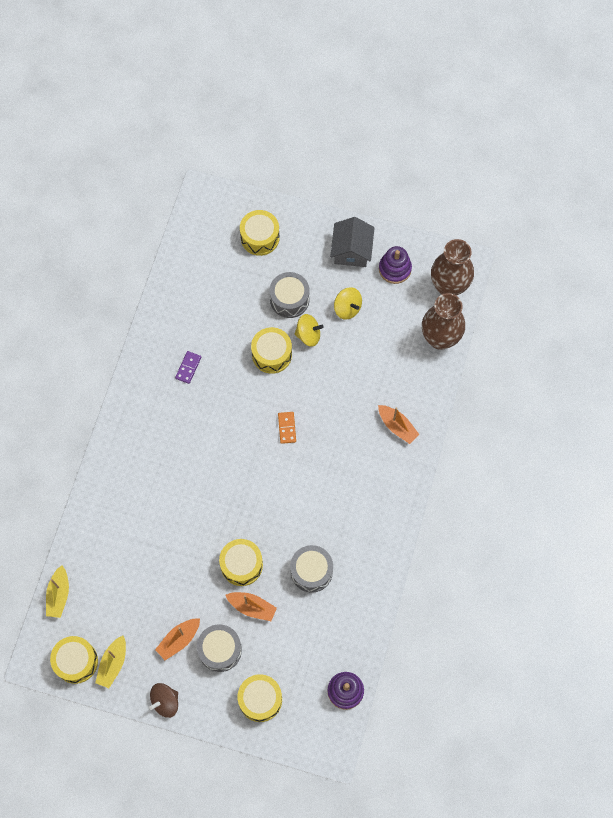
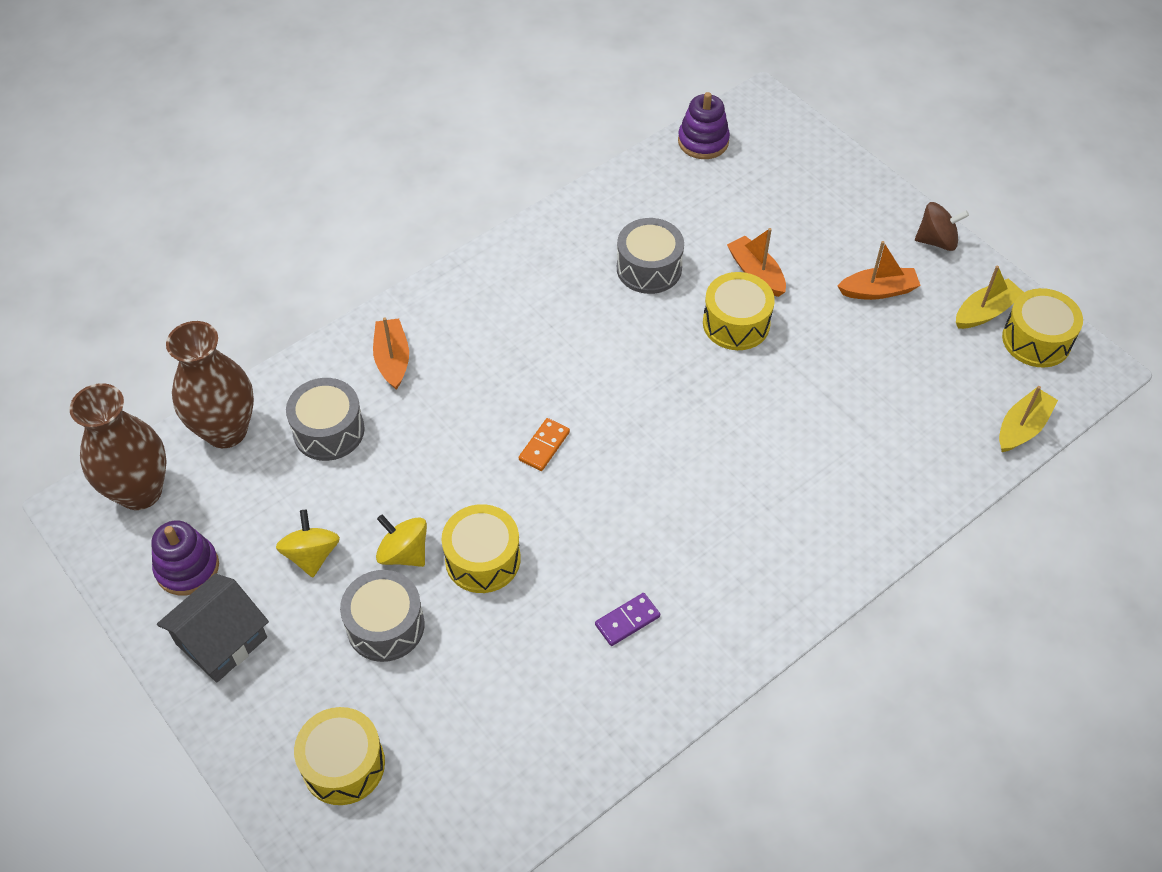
camera: 145 degrees left, 15 degrees down
grey drum [197,624,242,672] -> grey drum moved to [286,378,365,461]
yellow drum [237,674,282,722] -> none

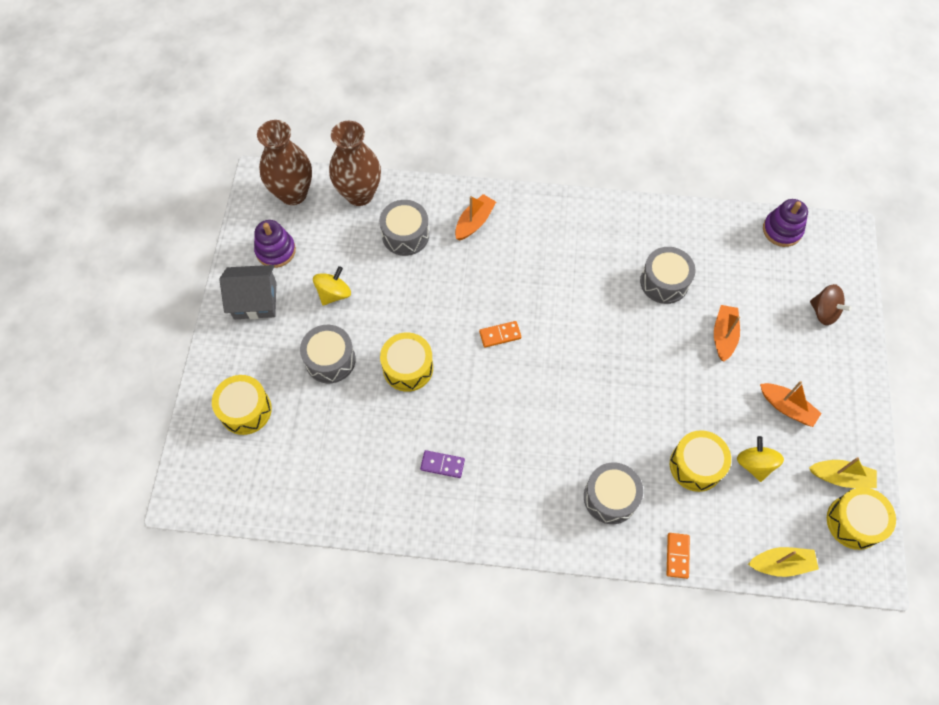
camera: 45 degrees right, 10 degrees up
yellow spinning top [376,514,427,567] -> yellow spinning top moved to [737,436,784,482]
yellow drum [703,272,775,350] -> yellow drum moved to [670,430,731,492]
brown spinning top [915,202,969,251] -> brown spinning top moved to [810,284,852,325]
none -> grey drum [584,463,643,524]
none -> orange domino [667,533,690,579]

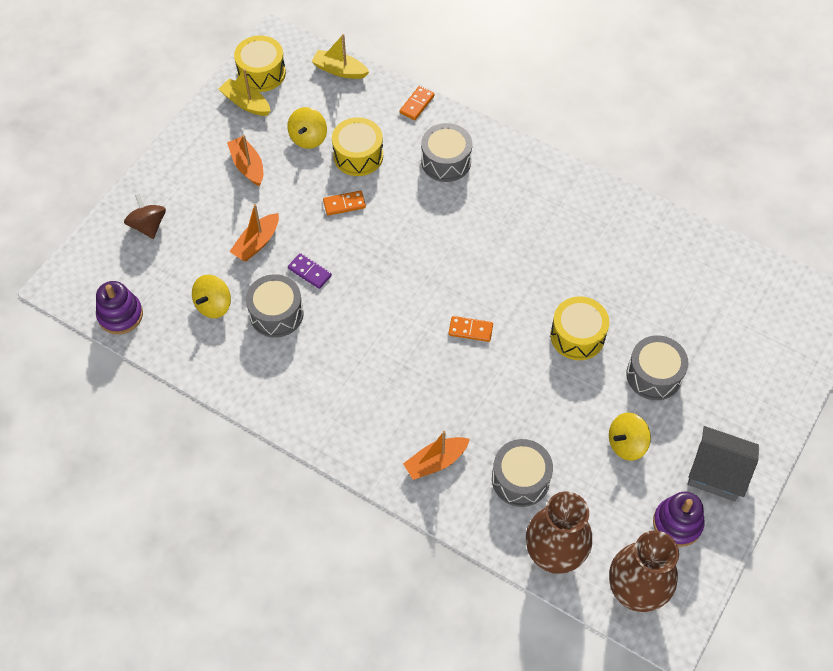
camera: 155 degrees left, 5 degrees down
yellow drum [212,375,272,435] -> none
purple domino [420,450,465,478] -> purple domino moved to [288,253,332,289]
none -> yellow spinning top [192,275,231,318]
none -> orange domino [323,191,366,216]

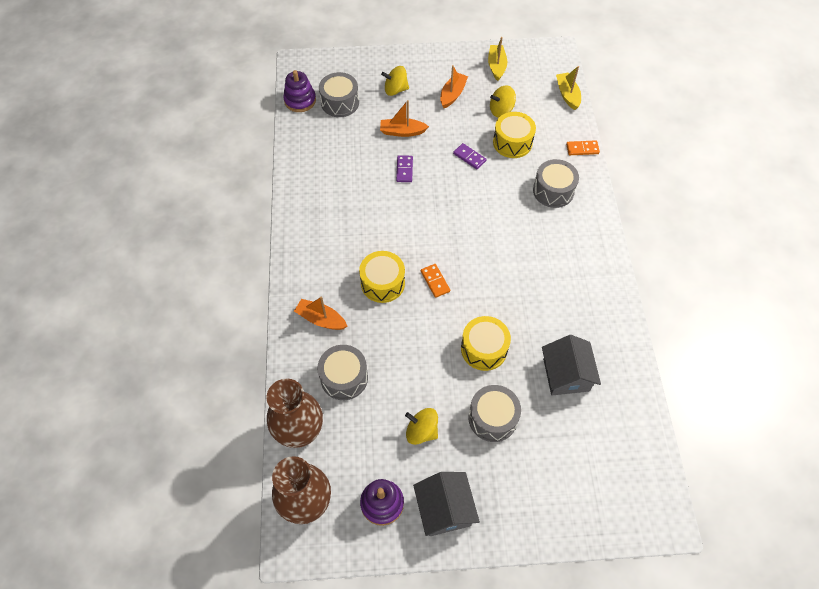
camera: 55 degrees right, 0 degrees up
brown spinning top [124,193,166,239] -> none
yellow spinning top [192,275,231,318] -> yellow spinning top moved to [381,66,409,96]
yellow drum [234,35,286,92] -> yellow drum moved to [359,251,405,303]
grey drum [246,274,304,338] -> grey drum moved to [319,72,359,117]
orange domino [323,191,366,216] -> purple domino [453,143,487,169]
none -> grey house [542,335,601,395]

